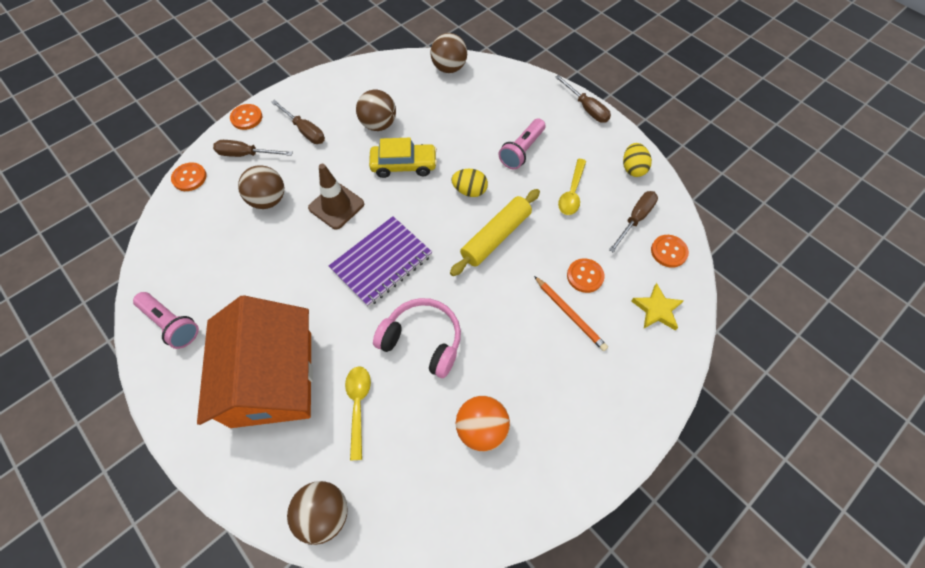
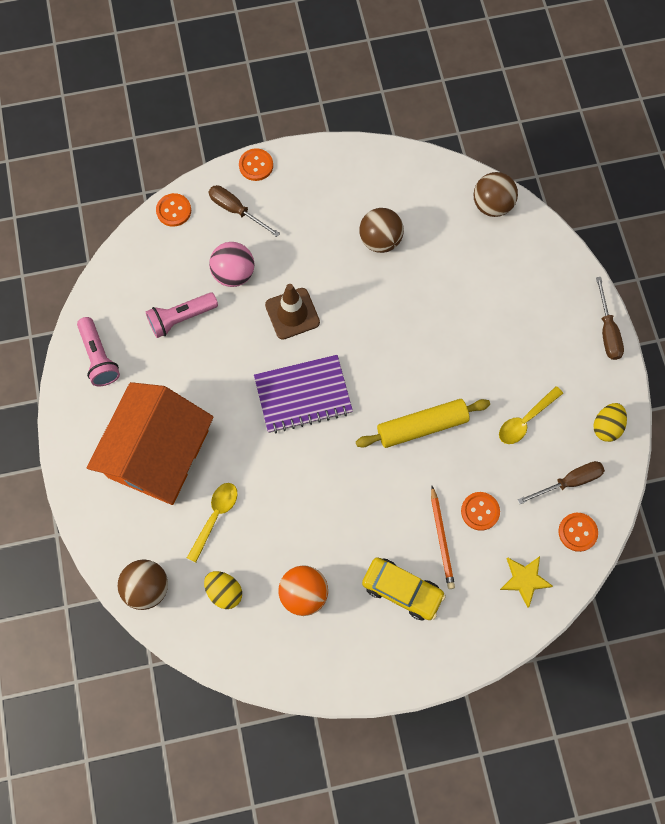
camera: 30 degrees right, 10 degrees up
brown ball [238,165,284,209] -> pink ball [209,242,254,287]
brown screwdriver [271,100,325,144] -> none
yellow car [369,138,437,178] -> yellow car moved to [362,557,446,620]
pink headphones [373,298,461,378] -> none
yellow egg [451,169,488,197] -> yellow egg moved to [204,571,242,609]
pink flashlight [499,118,546,169] -> pink flashlight moved to [146,292,218,338]

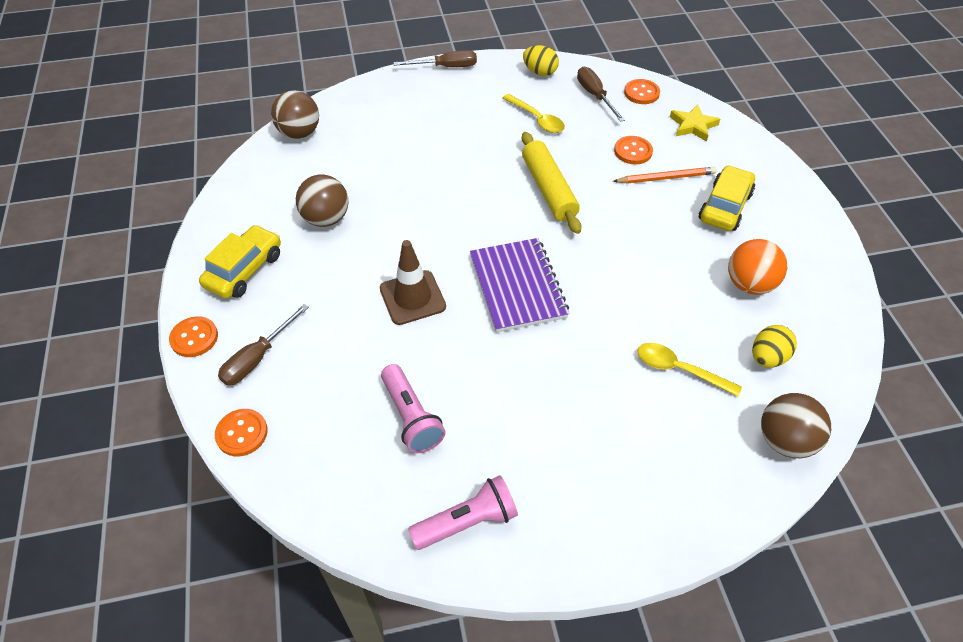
camera: 90 degrees left, 20 degrees down
orange house [87,382,214,505] -> none
pink ball [209,242,254,287] -> none
none -> yellow car [199,225,281,299]

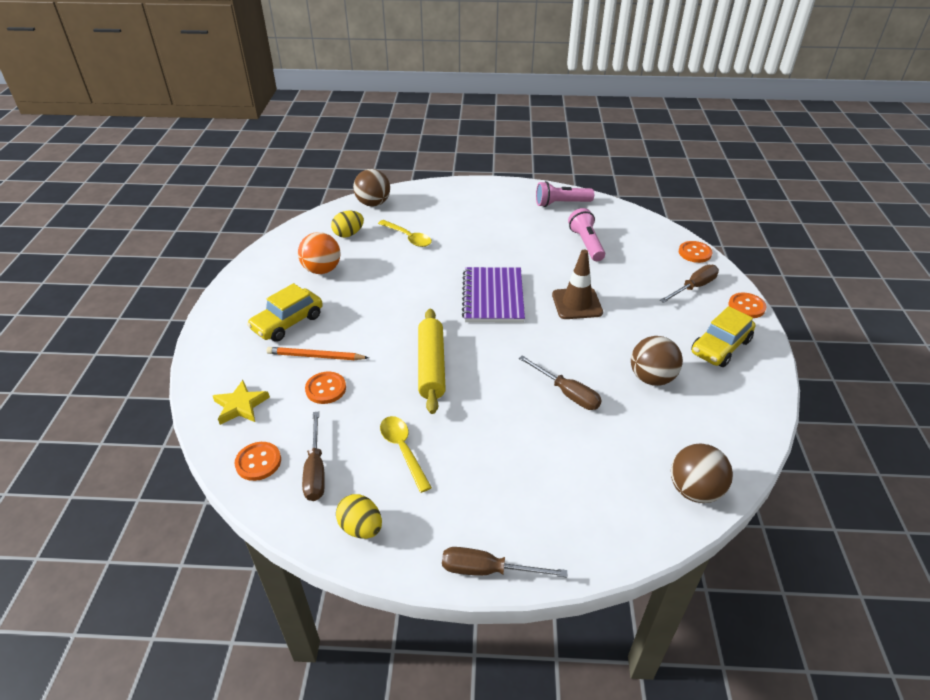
camera: 165 degrees left, 10 degrees down
none -> brown screwdriver [519,355,602,410]

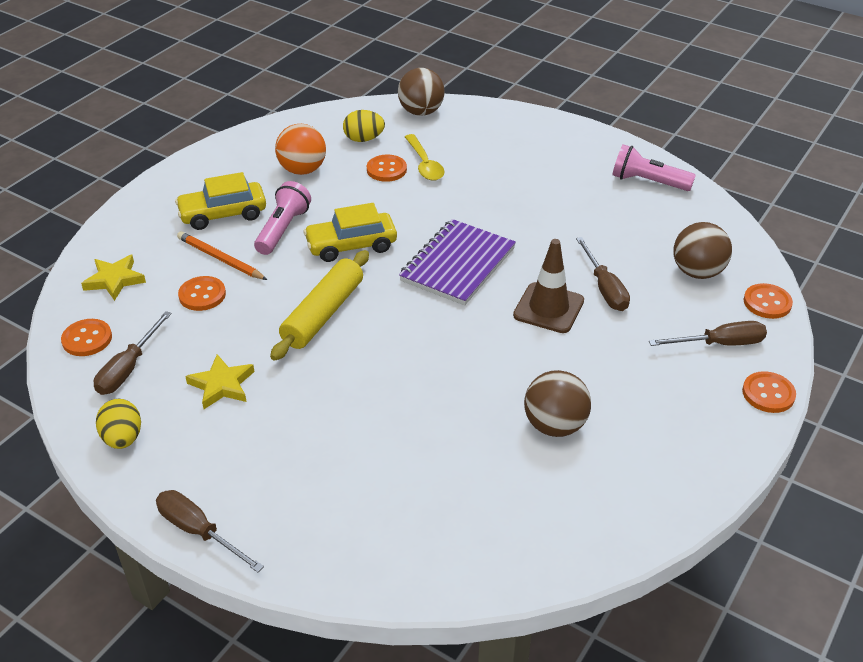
camera: 30 degrees right, 0 degrees up
yellow spoon [380,416,432,493] -> yellow star [185,354,254,409]
brown screwdriver [519,355,602,410] -> brown screwdriver moved to [576,237,630,311]
pink flashlight [568,208,605,261] -> pink flashlight moved to [254,181,311,255]
brown ball [671,443,733,503] -> brown ball moved to [673,222,732,279]
yellow car [691,306,755,367] -> yellow car moved to [303,203,397,262]
none -> orange button [367,154,407,182]

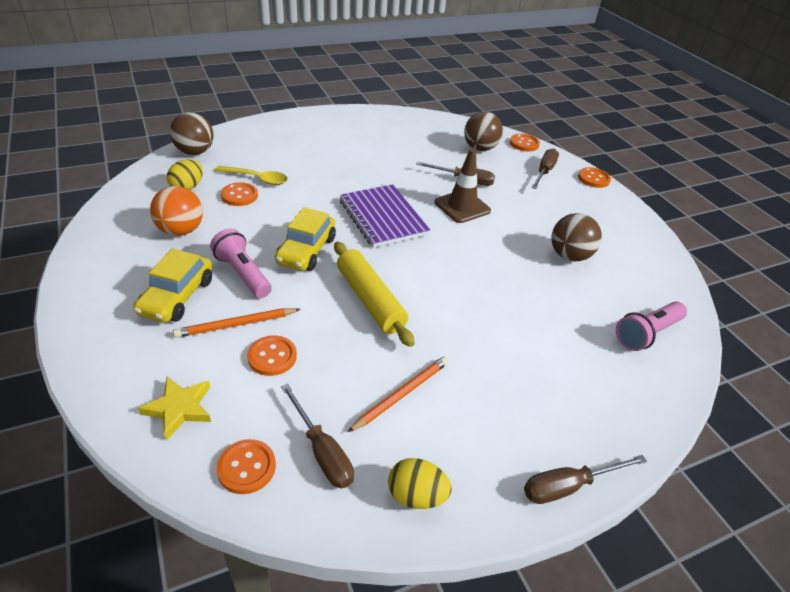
camera: 60 degrees left, 0 degrees up
yellow star [185,354,254,409] -> orange pencil [348,356,449,432]
pink flashlight [612,144,696,191] -> pink flashlight moved to [616,301,687,351]

